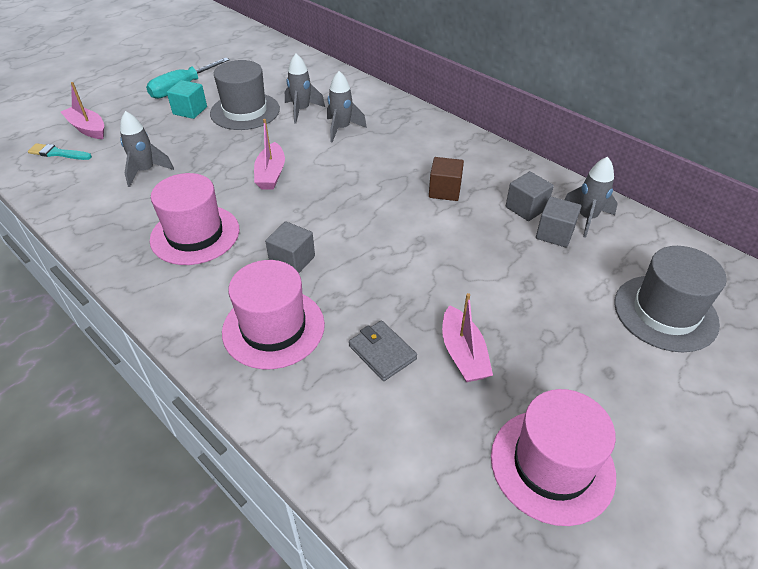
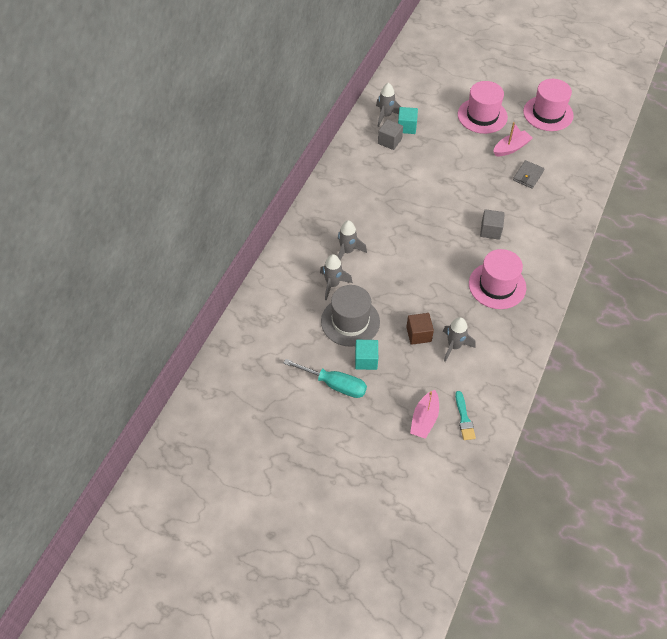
camera: 110 degrees left, 10 degrees up
pink hat [222,260,325,369] -> pink hat moved to [458,81,508,134]
pink boat [254,119,285,190] -> none
brown cube [429,157,464,201] -> brown cube moved to [406,313,434,345]
grey cube [536,196,582,248] -> turquoise cube [398,107,418,134]
grey hat [614,246,727,352] -> none

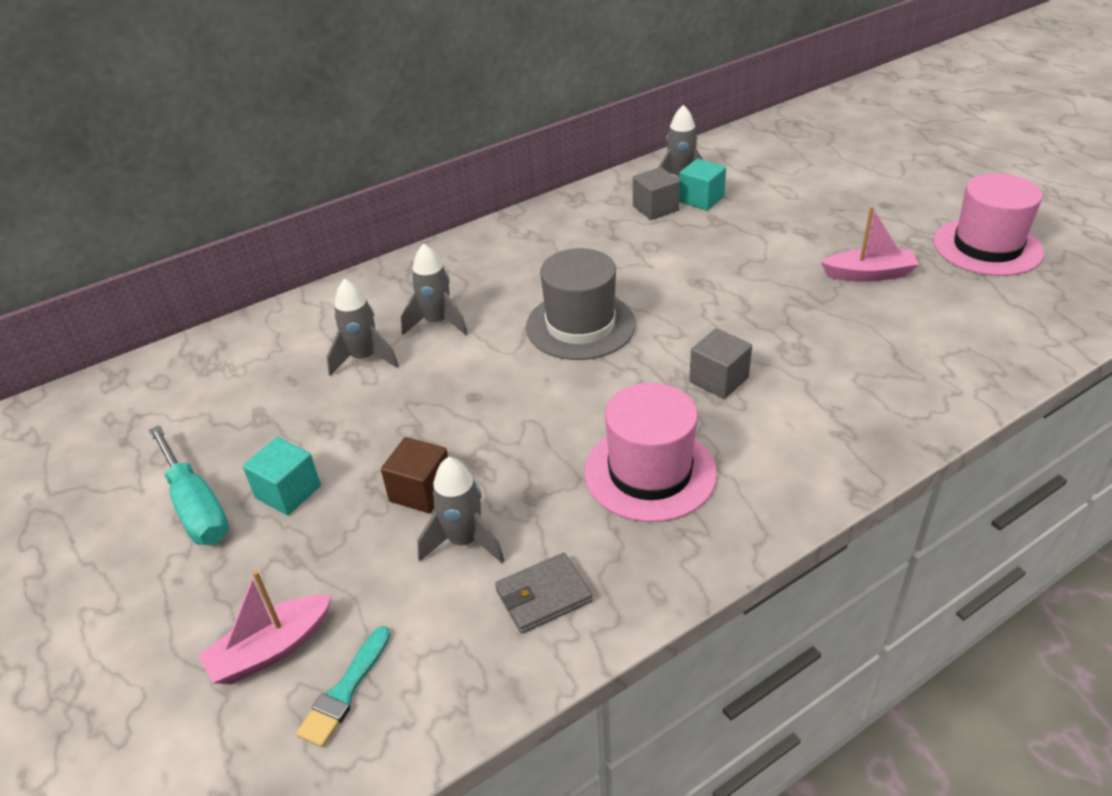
camera: 35 degrees right, 15 degrees down
grey hat [321,285,380,347] -> grey hat moved to [526,248,636,360]
pink hat [458,81,508,134] -> none
grey wallet [513,160,545,189] -> grey wallet moved to [495,553,592,633]

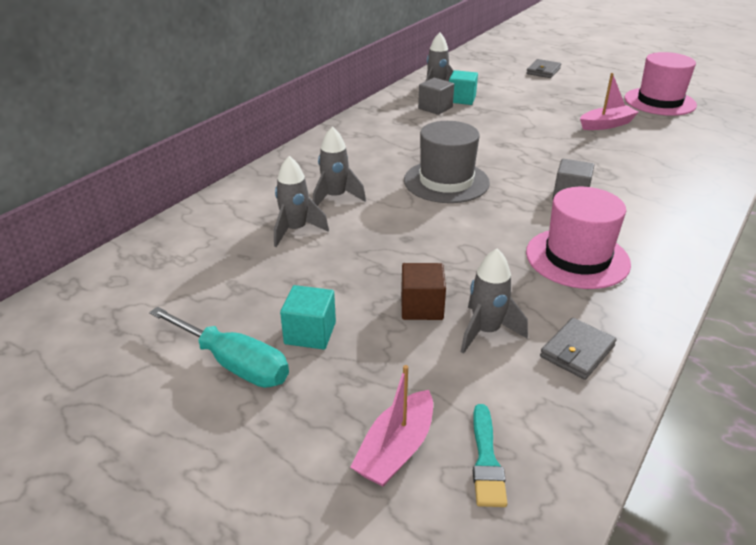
camera: 25 degrees left, 5 degrees down
none -> grey wallet [526,59,561,78]

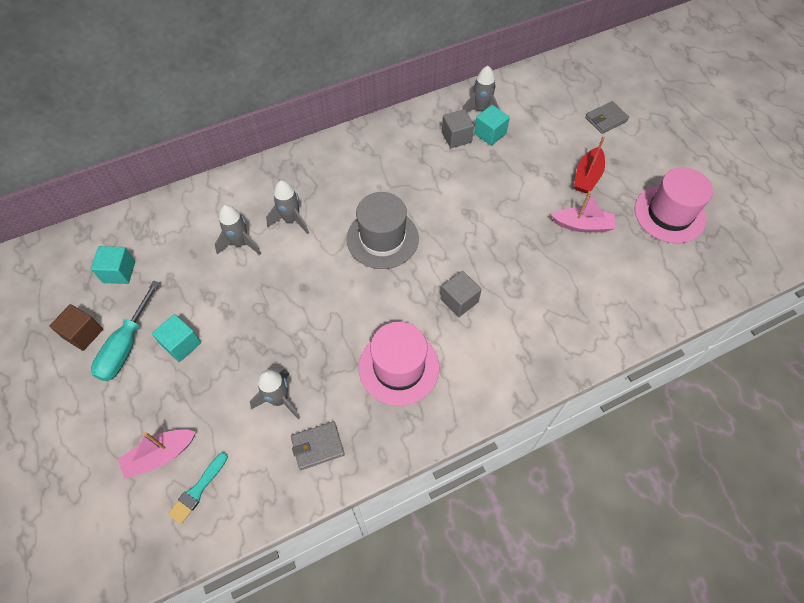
camera: 30 degrees right, 25 degrees up
turquoise screwdriver [149,307,289,388] -> turquoise screwdriver turned 45 degrees clockwise [91,281,160,381]
brown cube [401,263,446,320] -> brown cube moved to [49,304,103,351]
none -> turquoise cube [91,246,135,284]
none -> red boat [574,136,605,193]

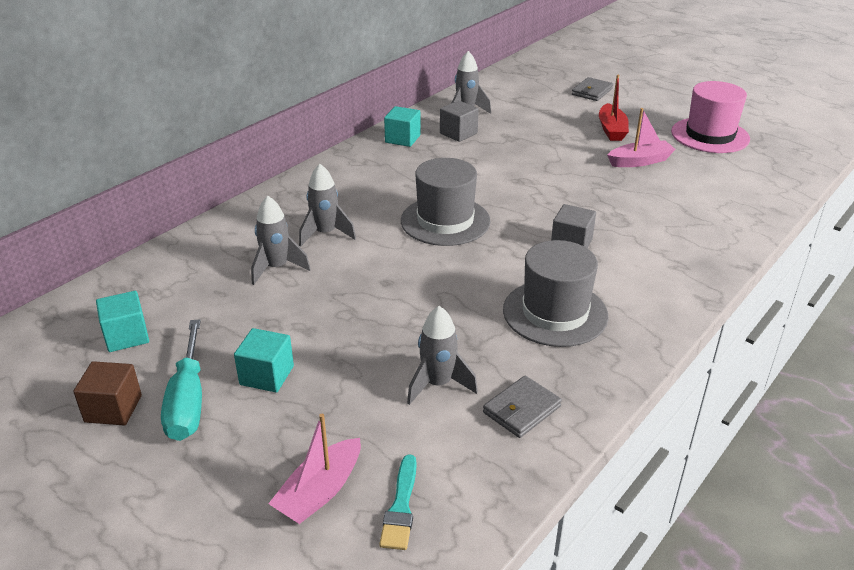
camera: 25 degrees left, 25 degrees down
pink hat [359,322,440,406] -> grey hat [503,240,609,347]
turquoise cube [474,105,510,146] -> turquoise cube moved to [384,106,420,147]

